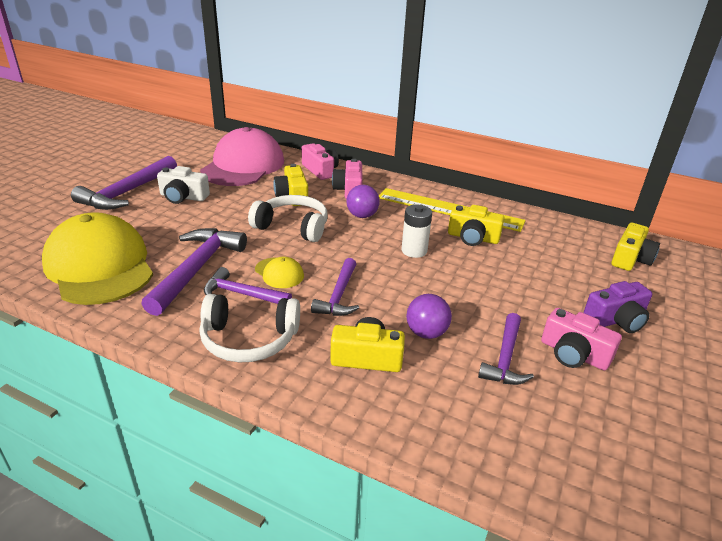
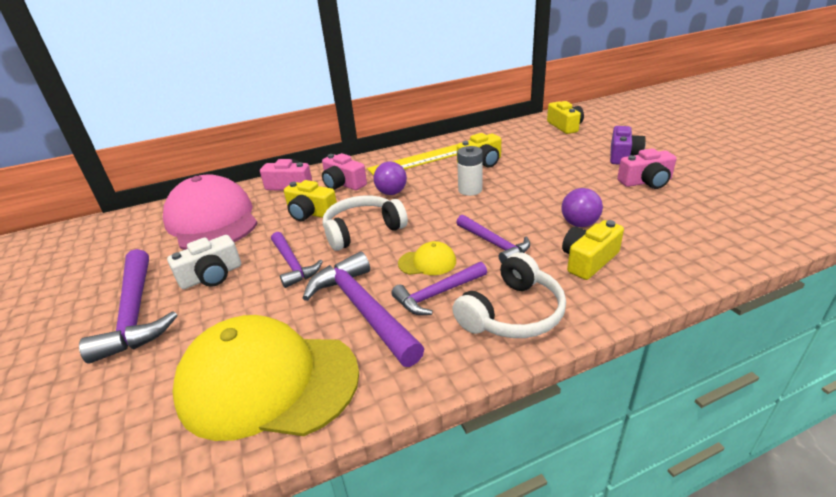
camera: 45 degrees left, 0 degrees up
purple hammer [478,313,534,385] -> purple hammer moved to [271,232,323,288]

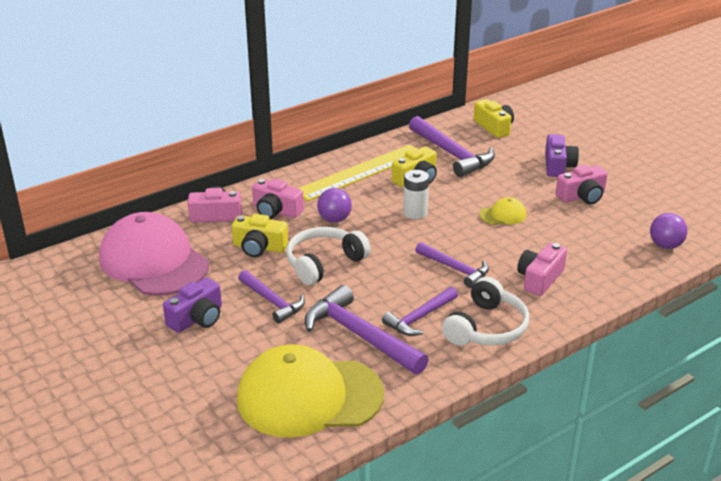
camera: 15 degrees left, 0 degrees up
purple hammer [79,249,177,364] -> purple hammer moved to [409,116,495,177]
white camera [167,235,241,289] -> purple camera [163,277,222,333]
yellow cap [398,241,456,275] -> yellow cap moved to [479,197,526,225]
purple ball [562,188,603,227] -> purple ball moved to [650,213,688,249]
yellow camera [562,220,624,280] -> pink camera [517,243,567,296]

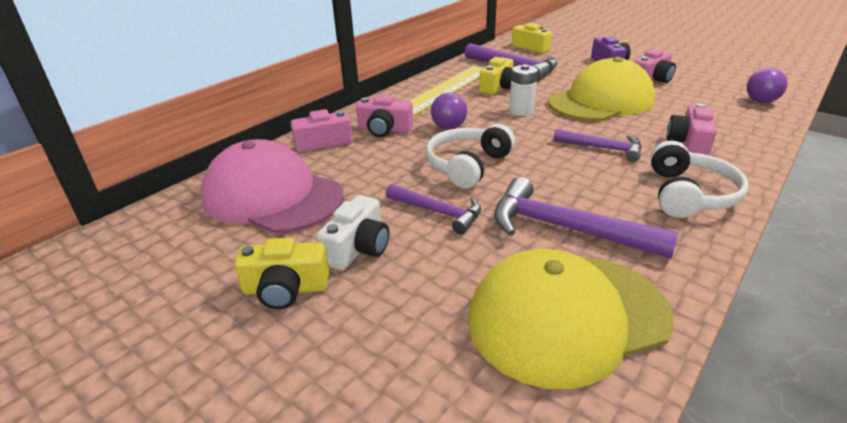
camera: 15 degrees left, 0 degrees up
purple camera [163,277,222,333] -> white camera [316,195,389,270]
yellow camera [232,214,288,257] -> yellow camera moved to [234,238,330,309]
purple hammer [382,287,458,336] -> none
yellow cap [479,197,526,225] -> yellow cap [548,57,655,121], size x2.39

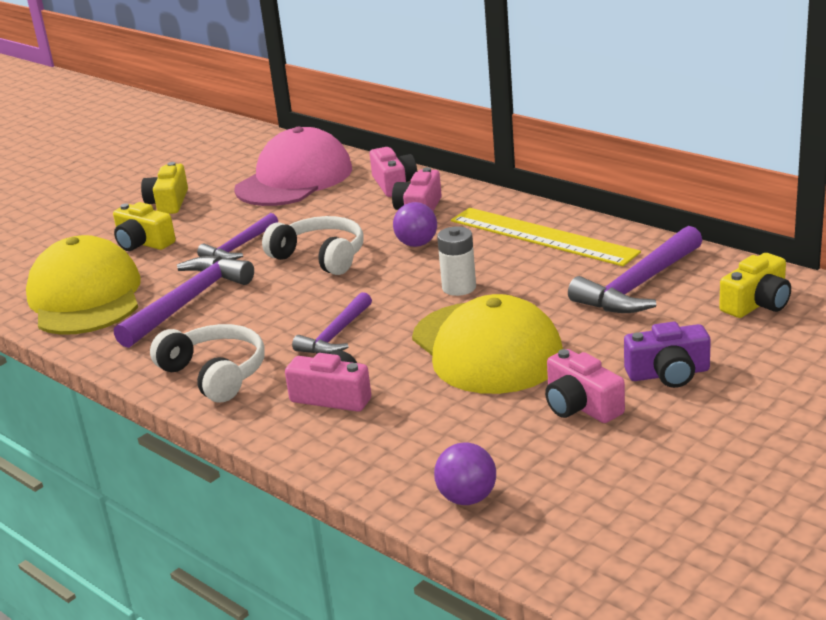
camera: 95 degrees right, 5 degrees down
white camera [316,195,389,270] -> none
yellow camera [479,57,514,95] -> yellow camera moved to [113,202,176,251]
white headphones [650,141,749,218] -> white headphones turned 150 degrees counterclockwise [150,324,265,403]

